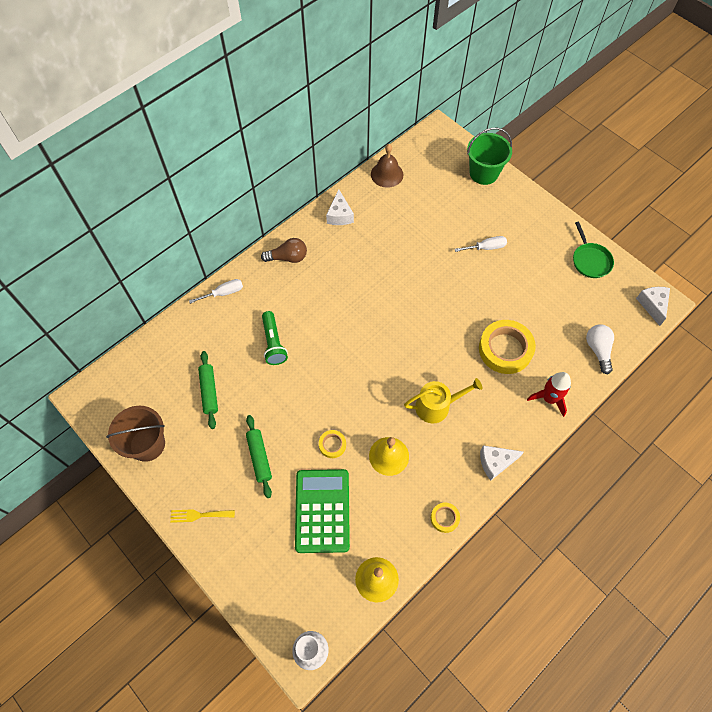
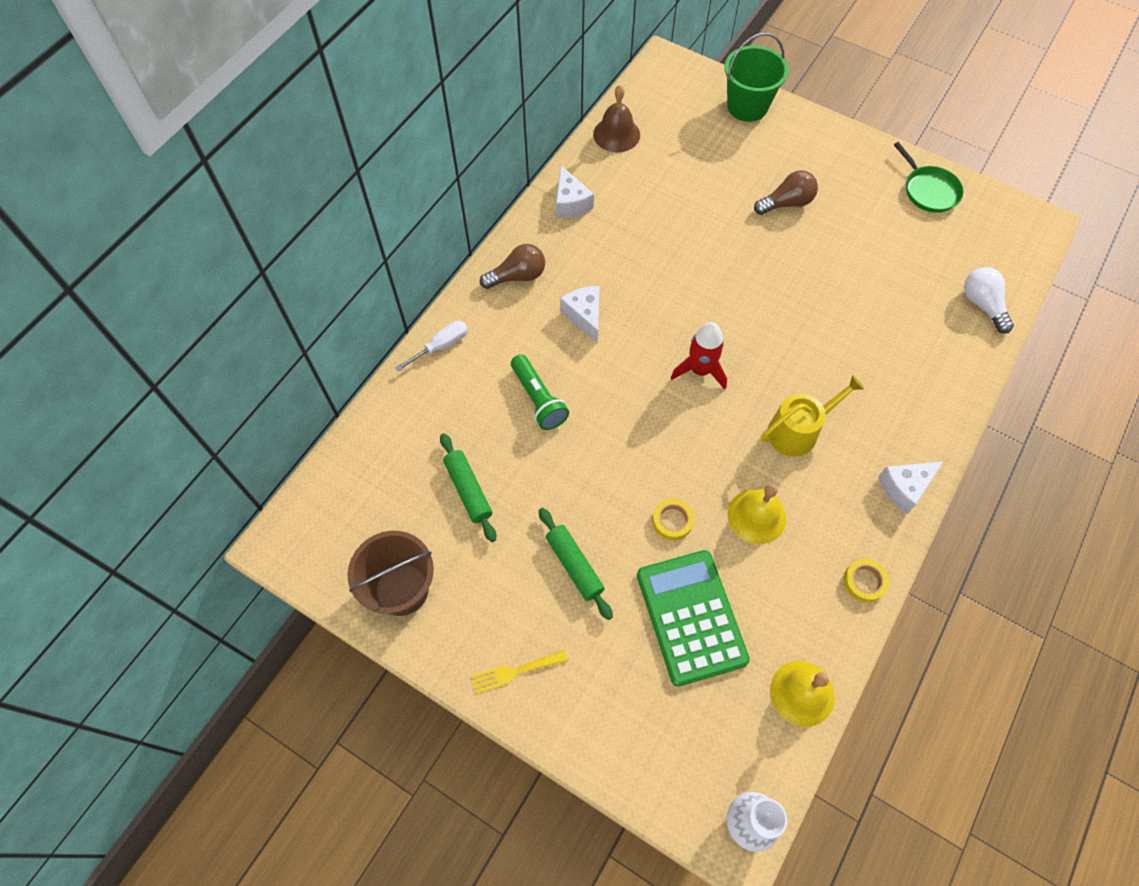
camera: 15 degrees left, 0 degrees up
white screwdriver [455,236,507,252] -> brown light bulb [754,170,818,215]
yellow tape [479,320,536,374] -> none
red rocket [527,372,571,417] -> red rocket moved to [671,322,727,390]
white cheese [636,287,670,326] -> white cheese moved to [560,286,600,343]

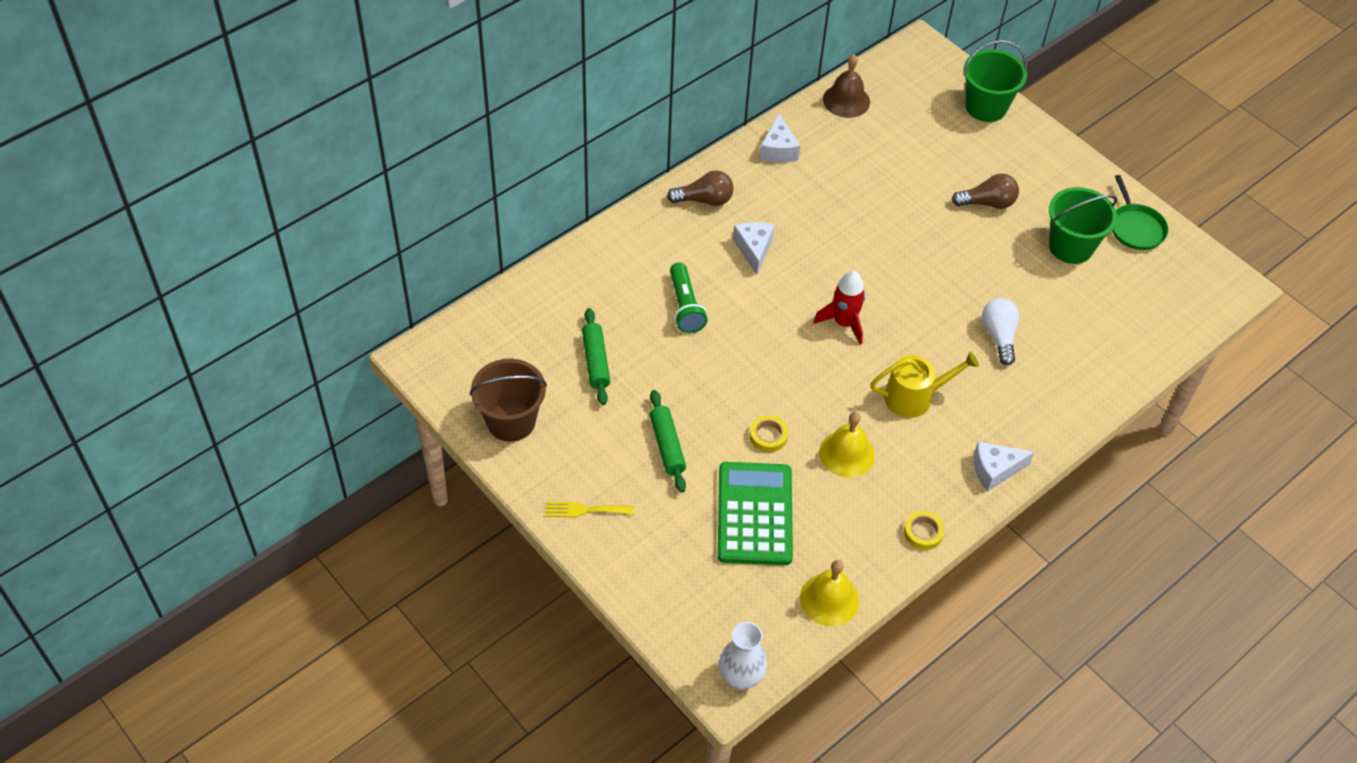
camera: 15 degrees right, 10 degrees down
white screwdriver [395,321,468,371] -> none
white light bulb [964,267,1014,333] -> white light bulb moved to [982,298,1020,365]
none -> green bucket [1049,187,1117,264]

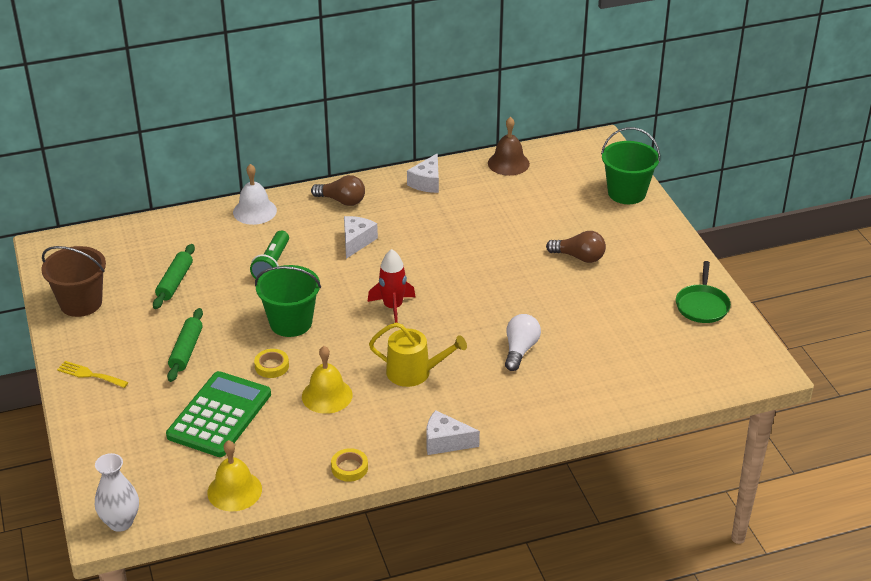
camera: 25 degrees right, 15 degrees down
green bucket [1049,187,1117,264] -> green bucket moved to [255,265,321,337]
none -> white bell [233,164,277,225]

